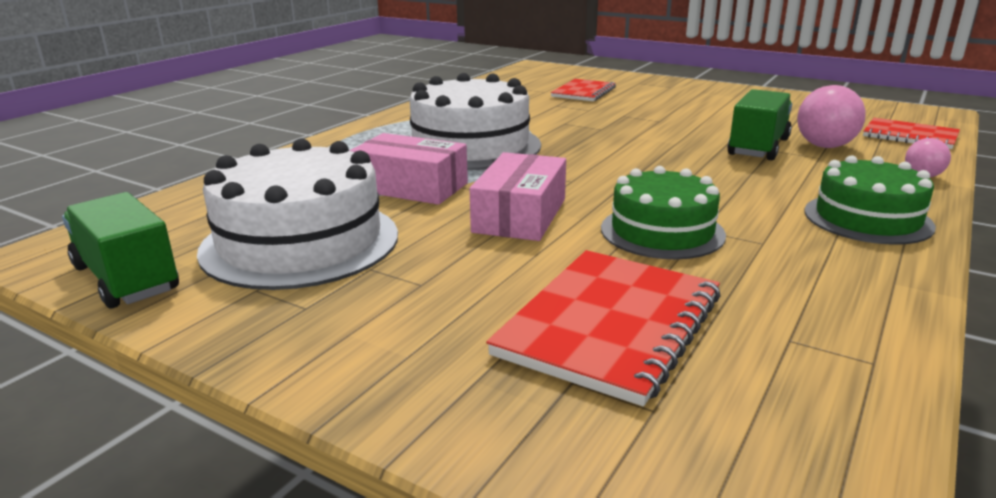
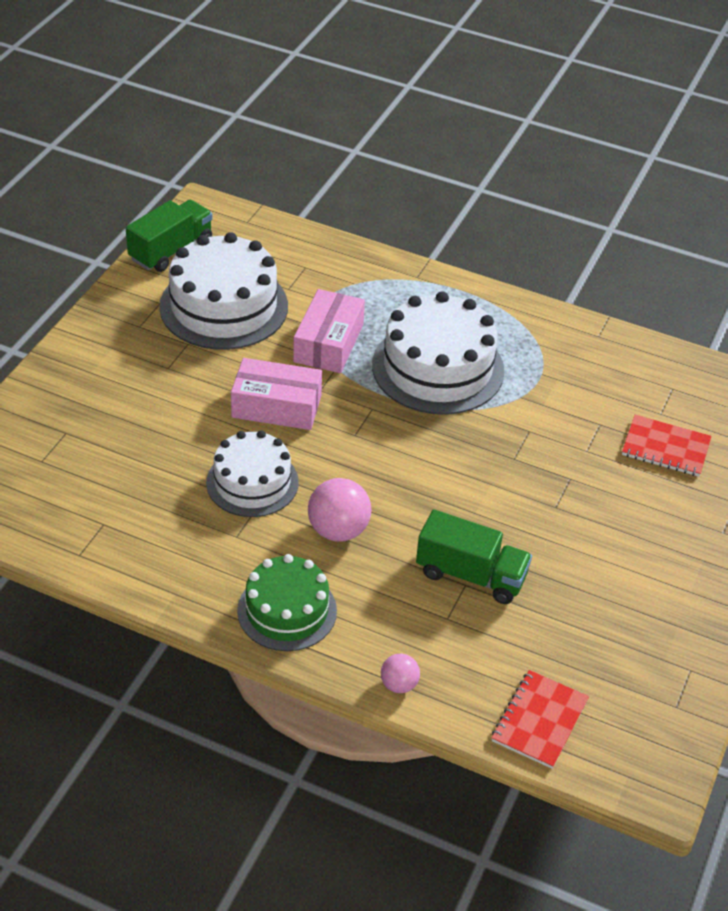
camera: 80 degrees right, 20 degrees up
red notebook [486,250,721,407] -> none
green cake [601,166,726,259] -> white cake [206,430,299,517]
pink ball [797,85,866,148] -> pink ball moved to [308,478,371,542]

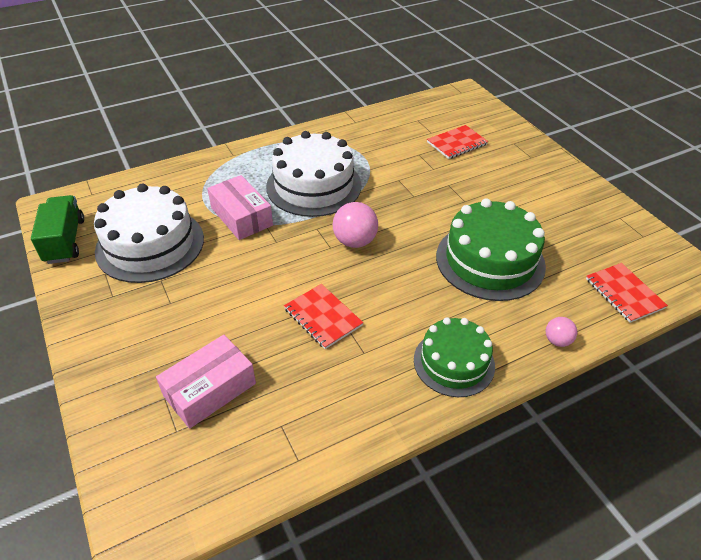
camera: 50 degrees left, 0 degrees up
white cake [206,430,299,517] -> red notebook [284,284,363,349]
pink box [231,358,322,430] -> pink box moved to [156,335,256,429]
pink ball [308,478,371,542] -> pink ball moved to [333,202,378,248]
green truck [416,509,532,604] -> green cake [436,198,546,301]

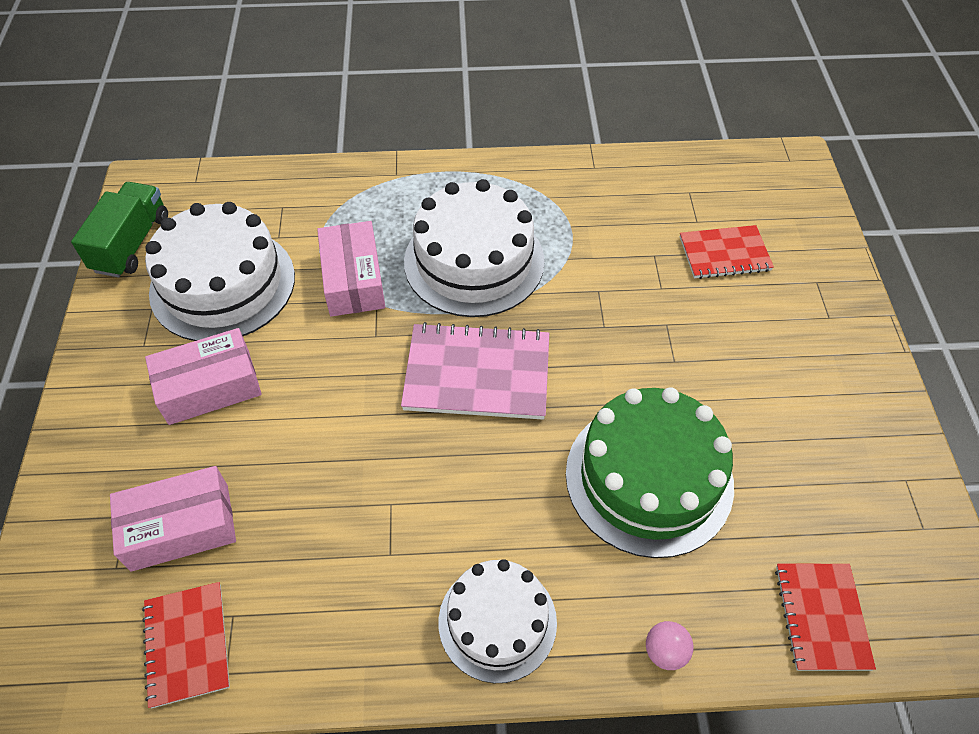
camera: 25 degrees right, 10 degrees up
red notebook [284,284,363,349] -> red notebook moved to [142,582,230,709]
pink ball [333,202,378,248] -> pink notebook [401,322,549,420]
green cake [414,317,495,397] -> white cake [439,559,557,683]
none -> pink box [145,328,262,425]

